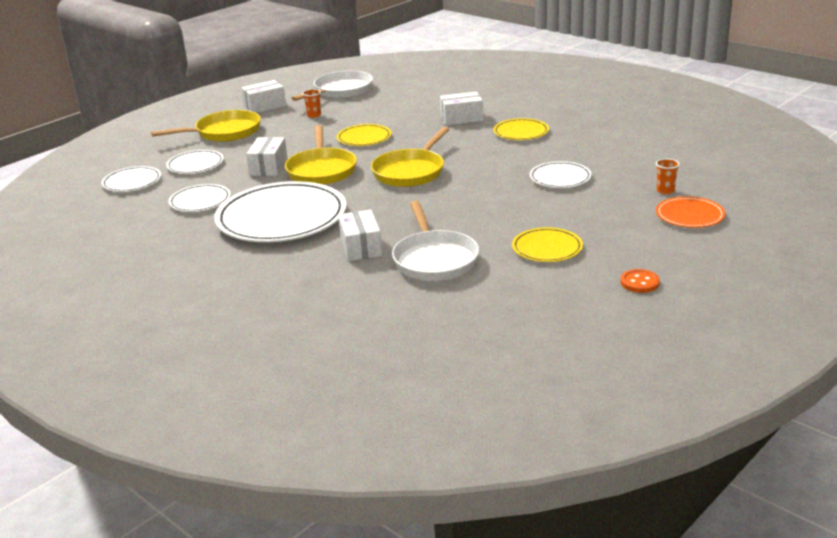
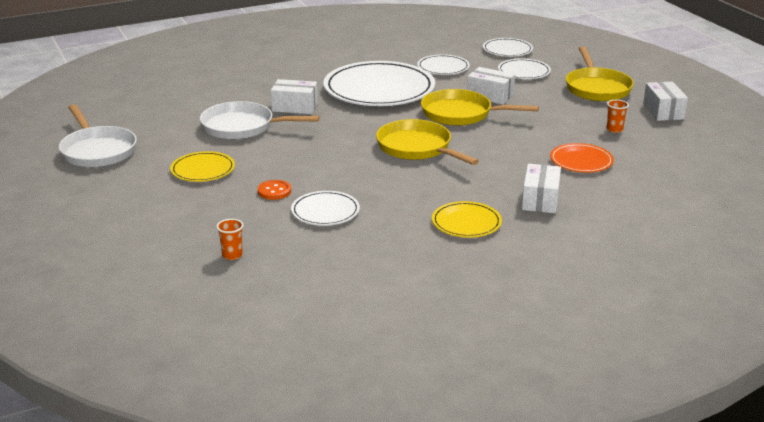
camera: 110 degrees right, 0 degrees up
white pan [292,71,373,101] -> white pan moved to [59,104,137,167]
yellow plate [337,124,392,146] -> none
orange button [621,269,660,293] -> orange button moved to [258,180,291,200]
orange plate [656,196,725,228] -> orange plate moved to [550,143,614,173]

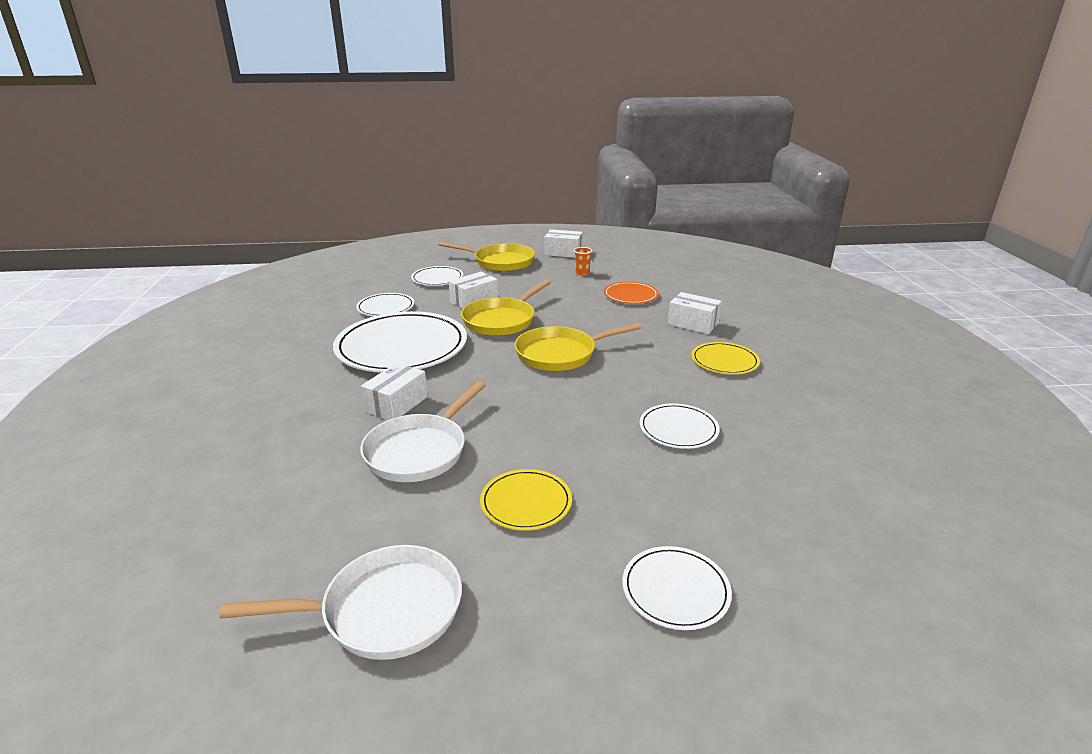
camera: 70 degrees left, 0 degrees up
orange cup [216,219,243,260] -> none
orange button [258,180,291,200] -> none
white plate [483,38,533,57] -> white plate moved to [622,546,732,630]

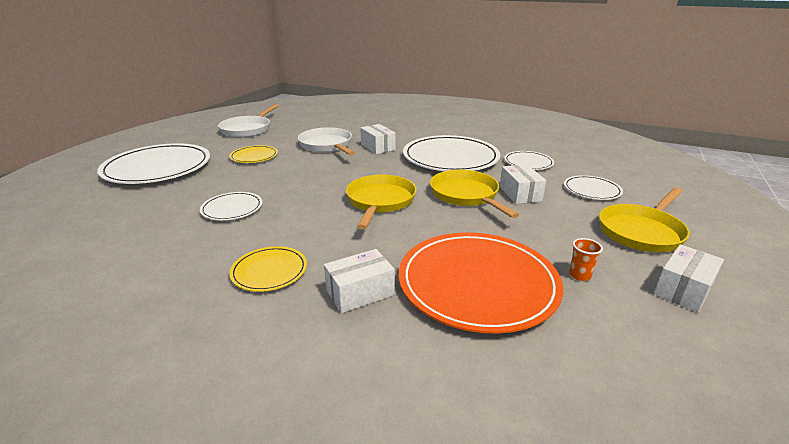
camera: 120 degrees right, 0 degrees up
orange plate [604,281,659,304] -> orange plate [399,232,563,334], size x2.04
white plate [622,546,732,630] -> white plate [97,143,210,184], size x2.04

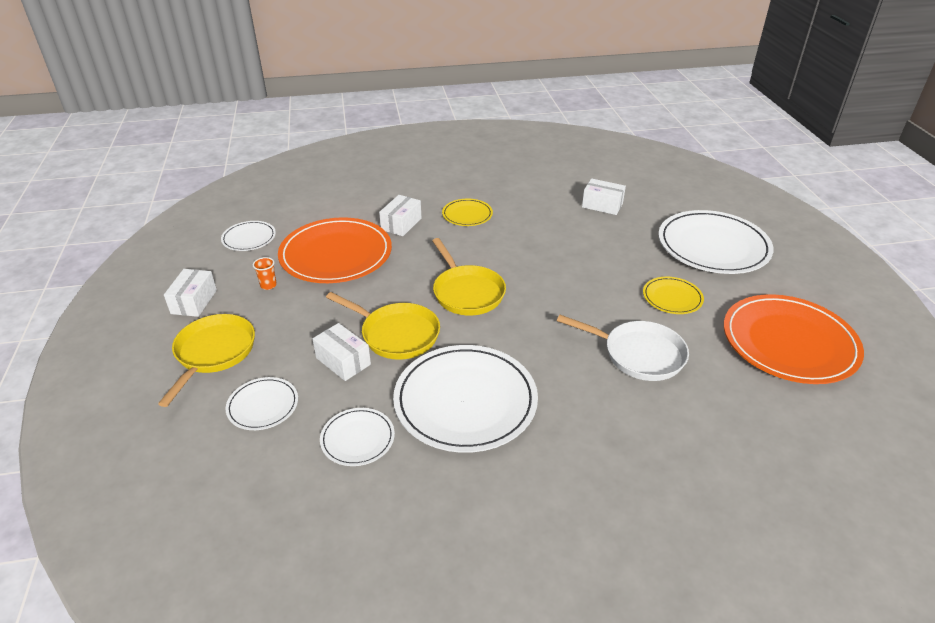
camera: 145 degrees right, 10 degrees up
white plate [200,192,262,220] -> white plate moved to [221,221,276,251]
white pan [218,104,279,138] -> orange plate [724,294,864,384]
white box [360,124,395,154] -> white box moved to [582,178,626,215]

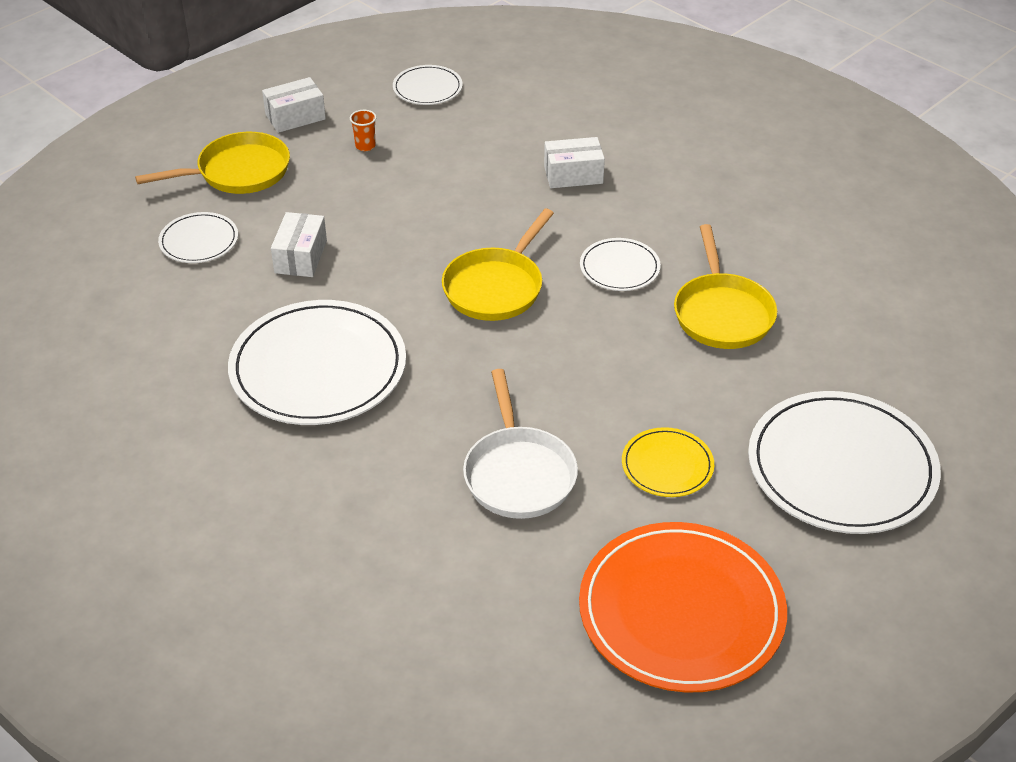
camera: 55 degrees right, 5 degrees up
orange plate [278,217,392,283] -> none
white plate [320,408,395,466] -> white plate moved to [580,238,661,291]
yellow pan [326,292,440,360] -> yellow pan moved to [674,224,777,349]
yellow plate [442,199,493,226] -> none
white box [582,178,626,215] -> none

